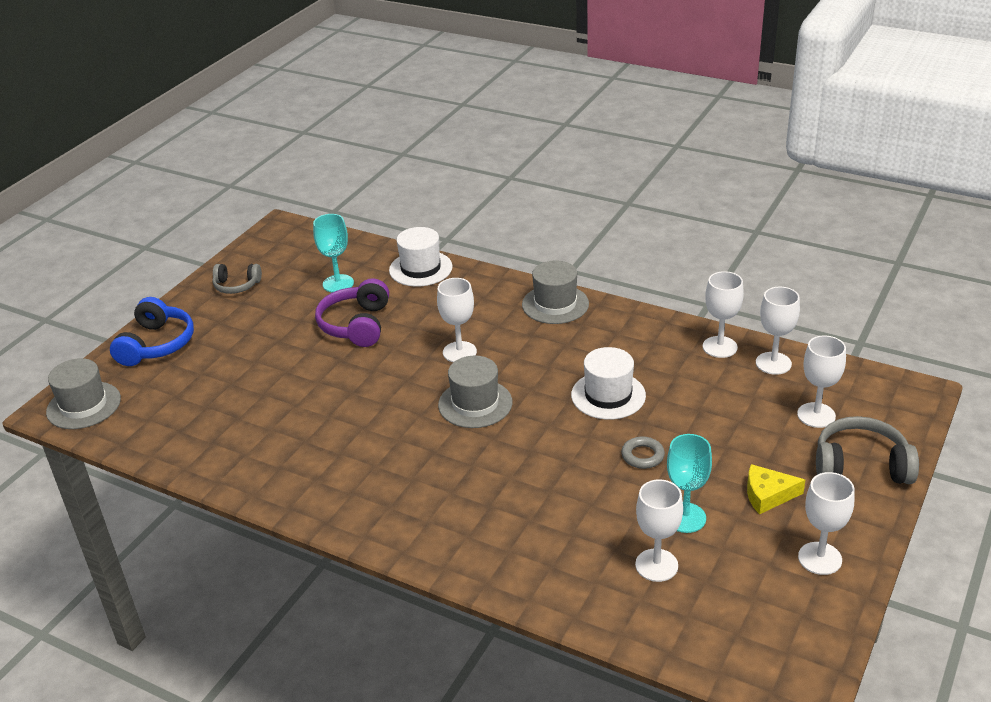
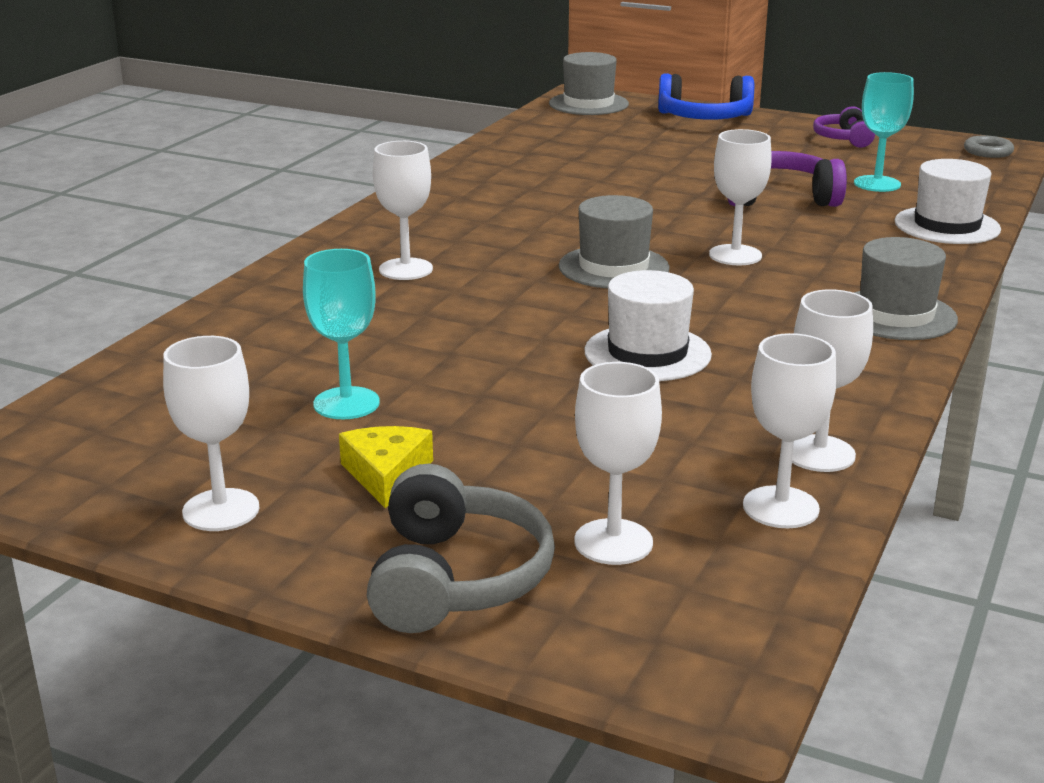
camera: 85 degrees right, 10 degrees down
grey headphones [212,264,262,294] -> purple headphones [813,106,875,148]
grey ring [621,436,665,469] -> grey ring moved to [964,136,1014,158]
white goblet [635,479,683,582] -> white goblet moved to [373,141,433,280]

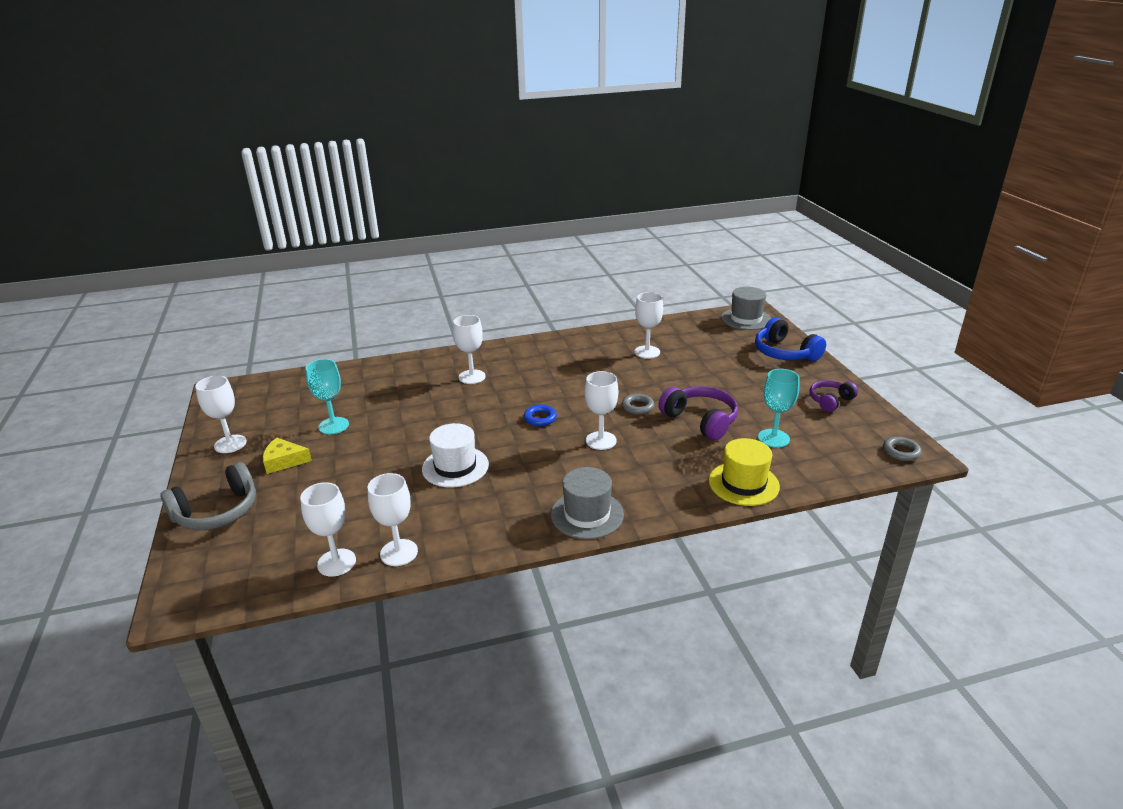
camera: 50 degrees right, 5 degrees up
yellow cheese [339,426,433,508] -> yellow cheese turned 135 degrees counterclockwise [263,438,312,474]
grey hat [559,195,670,288] -> blue ring [524,405,557,426]
white goblet [574,362,662,565] -> white goblet moved to [634,292,663,359]
white hat [895,159,1001,244] -> yellow hat [709,438,780,506]
none -> grey ring [622,394,654,415]

